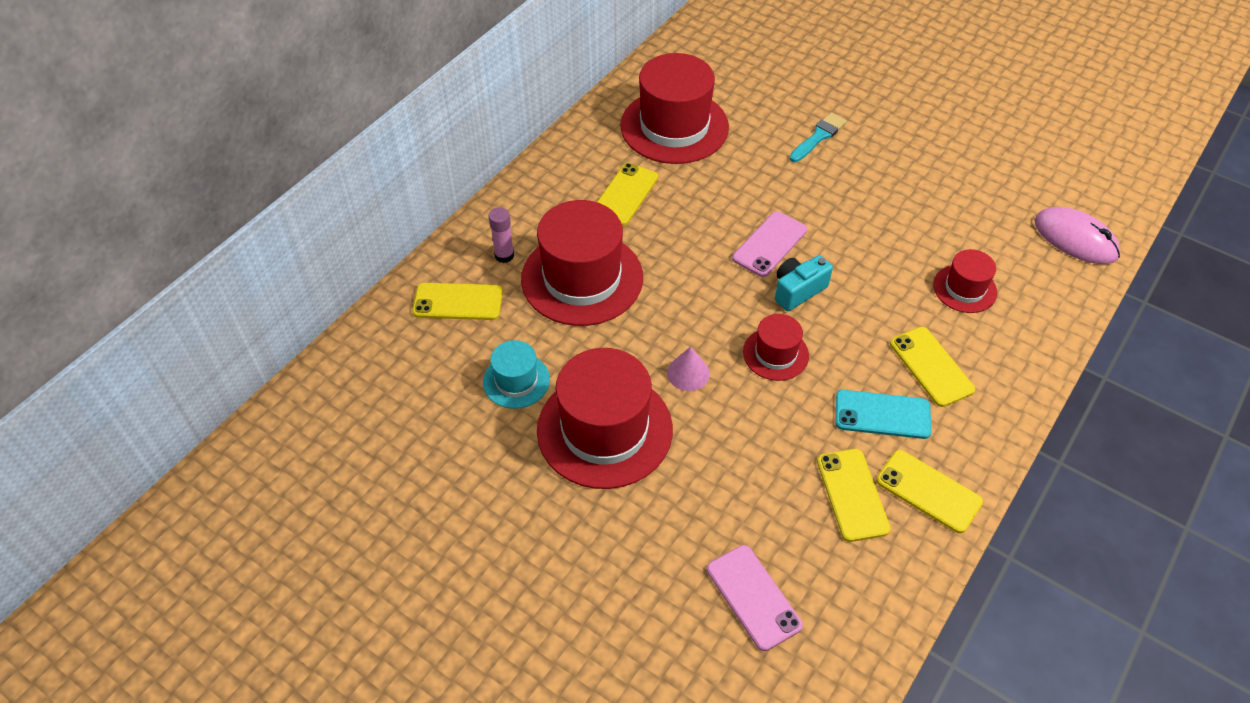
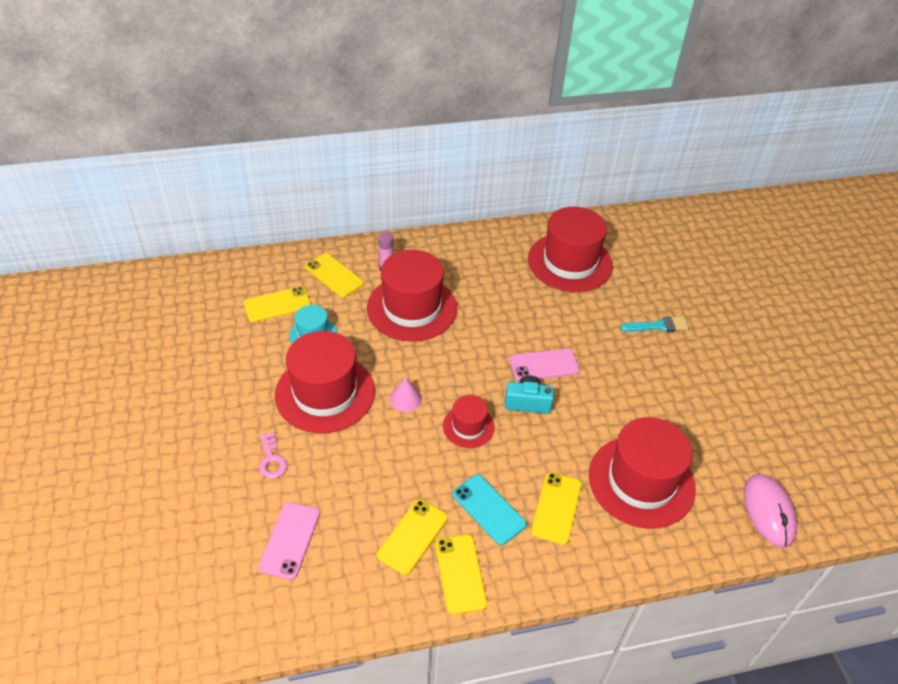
camera: 40 degrees right, 5 degrees down
yellow phone [597,163,658,226] -> yellow phone moved to [244,286,311,322]
red hat [933,249,997,313] -> red hat [589,417,696,529], size x1.96
none -> pink key [259,432,288,479]

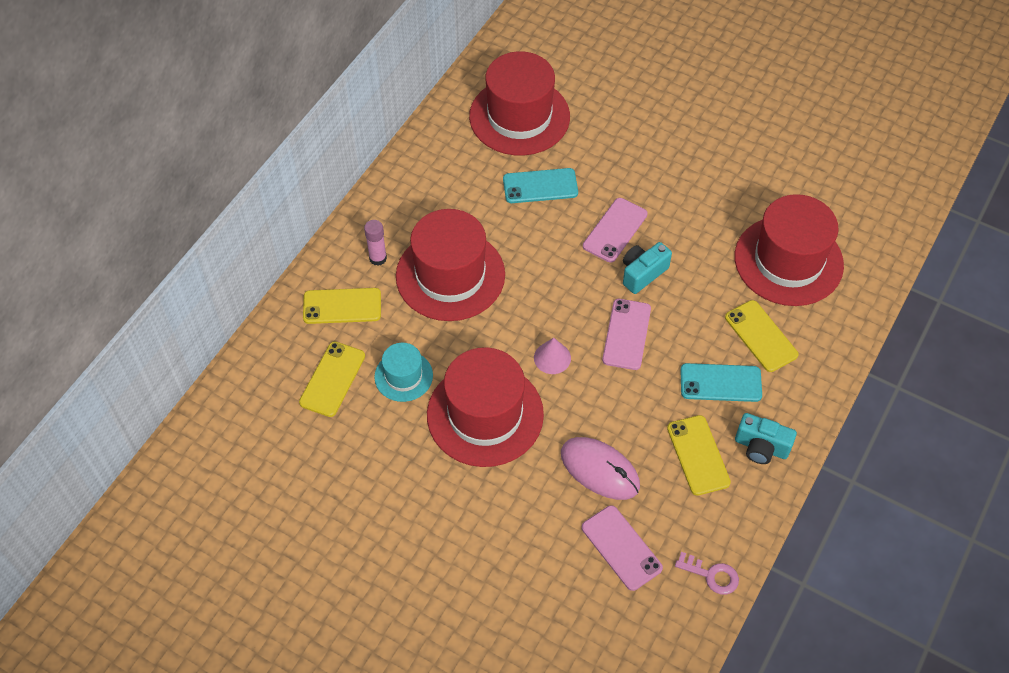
camera: 45 degrees left, 10 degrees up
pink key [259,432,288,479] -> pink key moved to [675,552,739,595]
yellow phone [435,534,487,615] -> turquoise camera [735,413,797,464]
red hat [443,395,495,448] -> pink phone [602,299,651,370]
turquoise brush [620,316,689,332] -> none
pink mouse [744,474,797,548] -> pink mouse moved to [561,437,640,500]
none -> turquoise phone [503,168,578,203]

